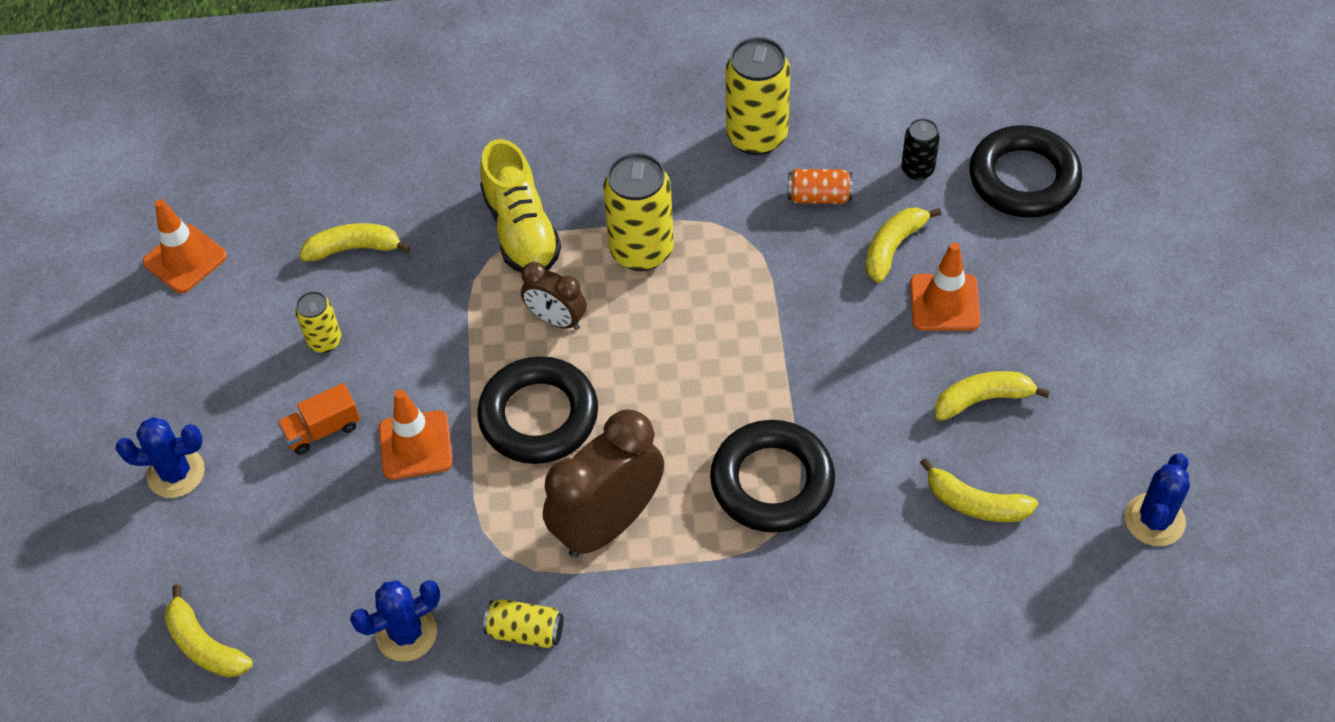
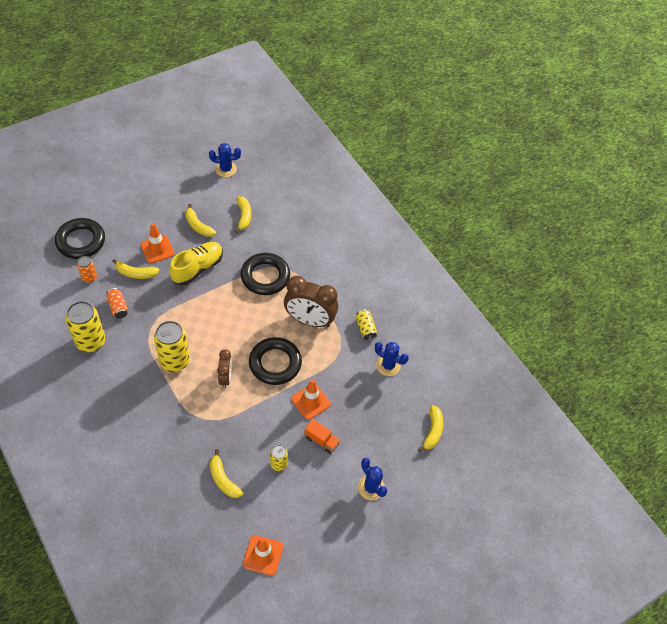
camera: 125 degrees left, 0 degrees up
yellow shoe [480,139,561,273] -> yellow shoe moved to [169,242,223,285]
black can [901,118,940,181] -> orange can [77,256,97,283]

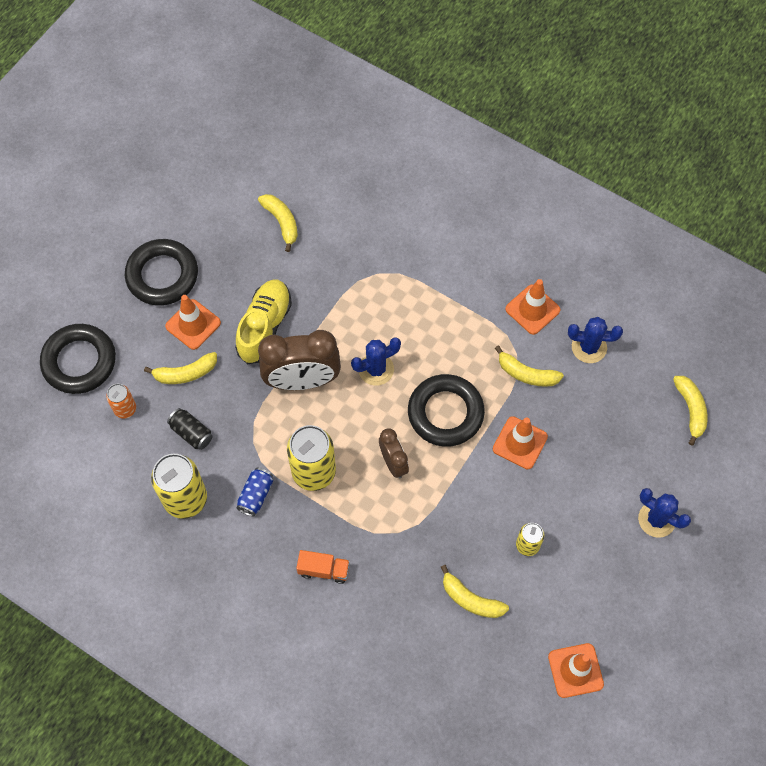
camera: 20 degrees left, 10 degrees up
orange can [106,288,128,318] -> black can [167,408,213,450]
yellow banana [185,204,216,237] -> yellow banana moved to [495,346,564,387]
blue cactus [209,143,241,177] -> blue cactus moved to [351,337,401,386]
black ring [241,253,290,295] -> black ring moved to [125,239,198,306]
brown clock [284,276,338,327] -> brown clock moved to [258,330,341,390]
orange truck [304,419,340,454] -> orange truck moved to [296,550,350,584]
yellow can [356,309,377,340] -> orange traffic cone [505,279,561,335]
none -> blue can [236,468,273,516]

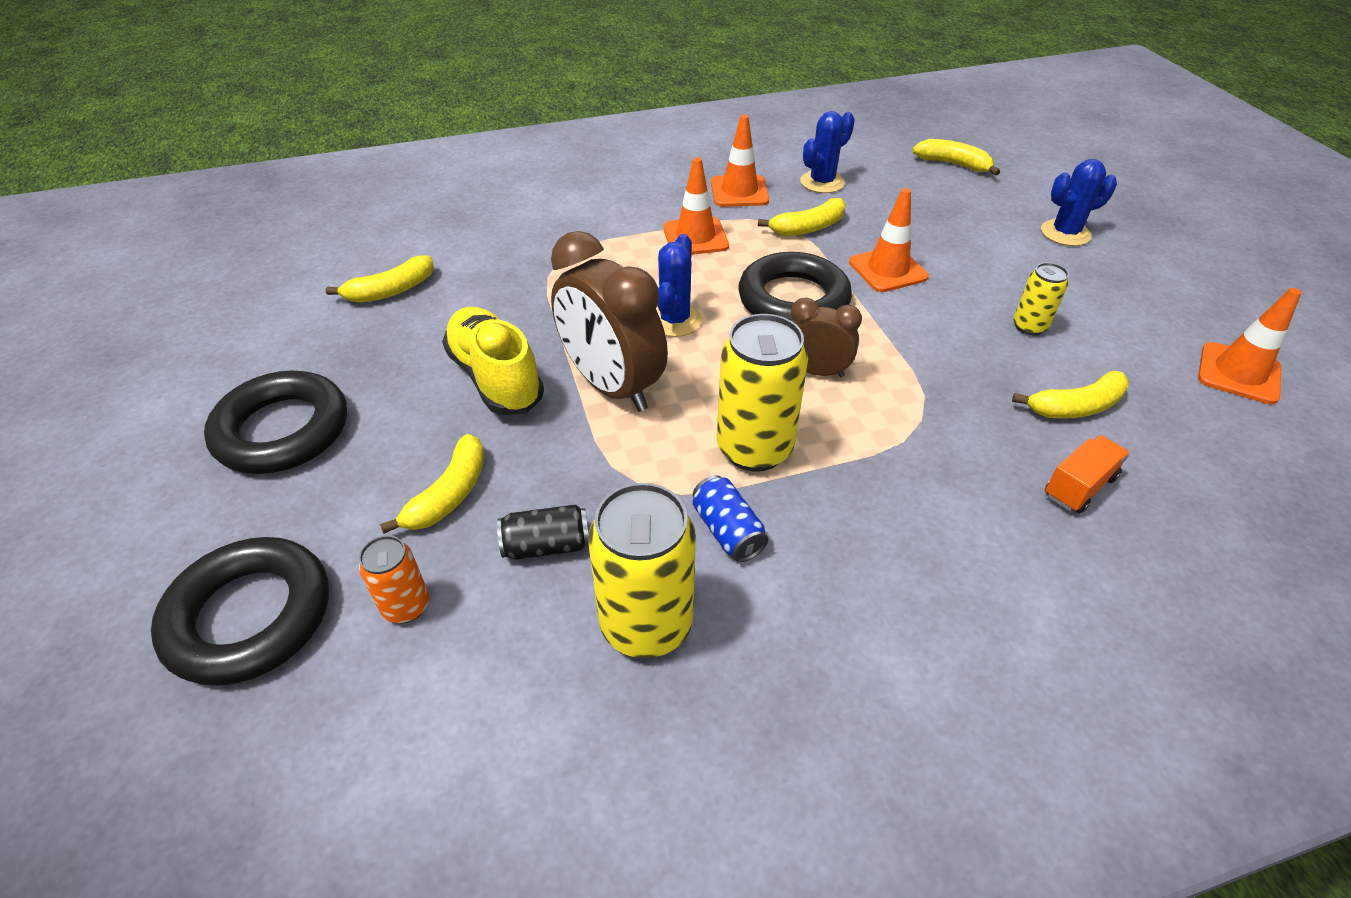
camera: 50 degrees left, 20 degrees down
orange traffic cone [165,295,221,350] -> orange traffic cone moved to [663,157,729,255]
yellow banana [258,194,298,252] -> yellow banana turned 135 degrees clockwise [326,255,434,303]
brown clock [258,330,341,390] -> brown clock turned 105 degrees clockwise [551,231,668,412]
orange truck [296,550,350,584] -> orange truck moved to [1045,435,1130,513]

